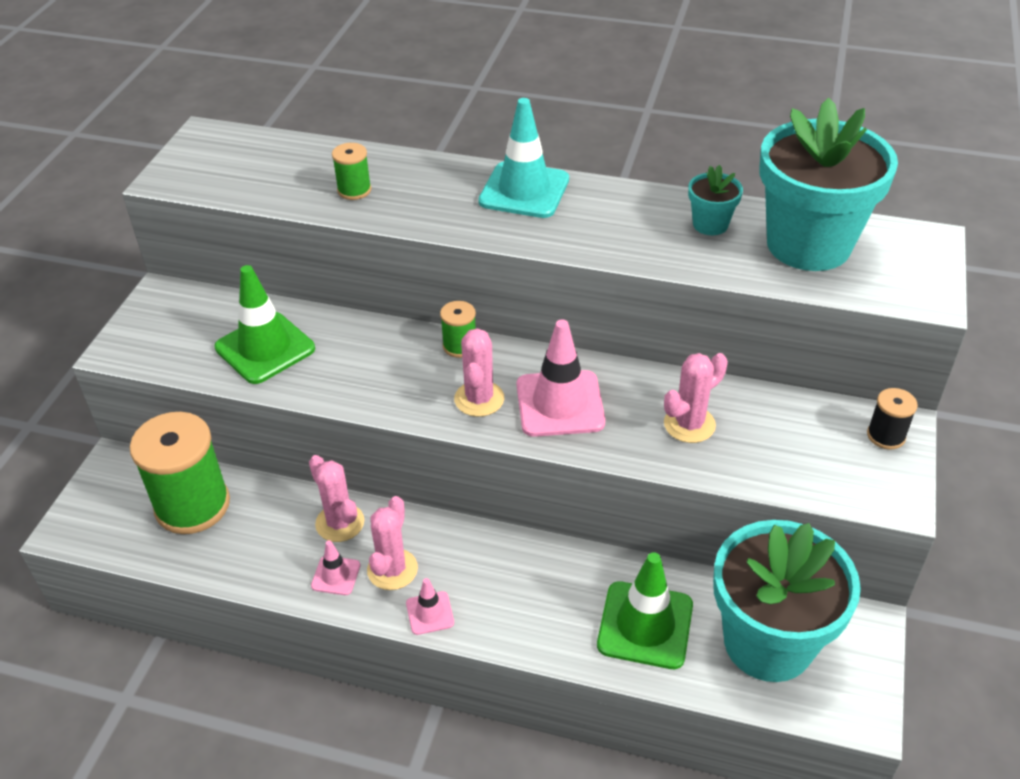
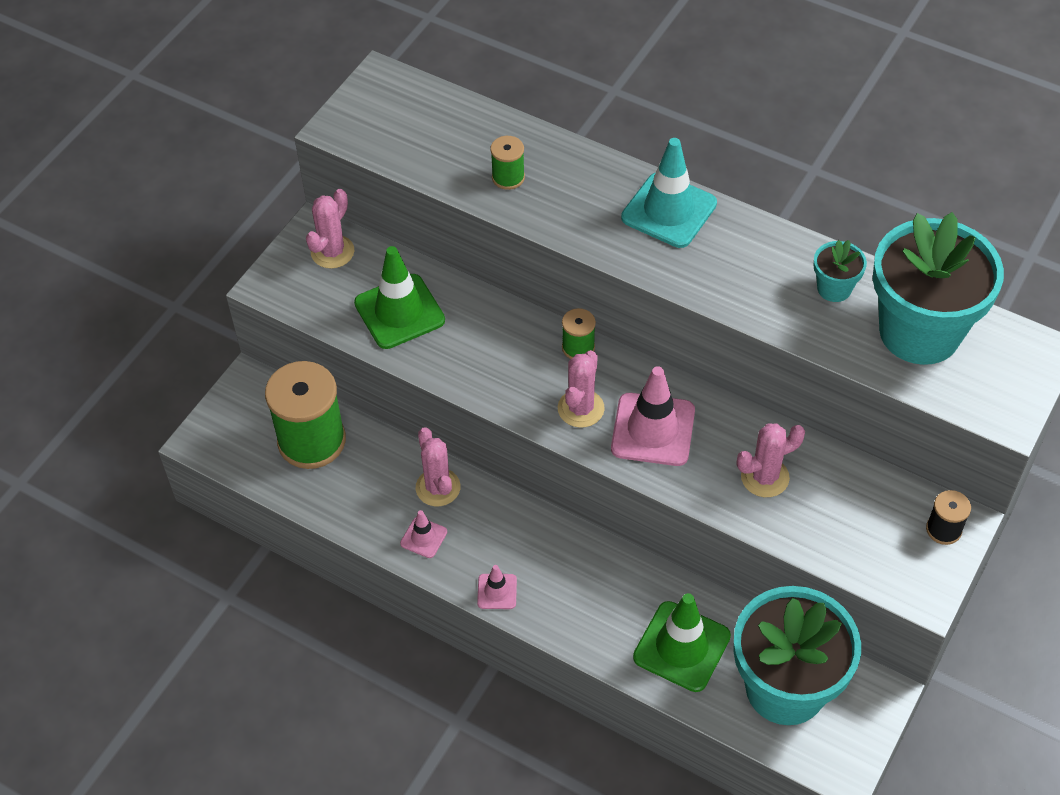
camera: 15 degrees right, 10 degrees up
pink cactus [367,496,418,590] -> pink cactus moved to [306,189,354,269]

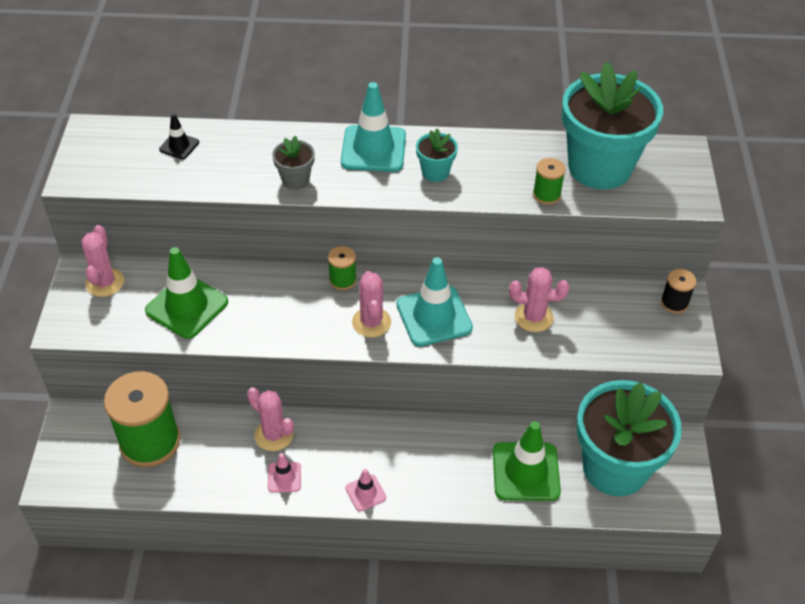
camera: 30 degrees left, 5 degrees down
green spool [490,136,525,190] -> green spool moved to [533,158,566,205]
pink traffic cone [611,366,695,466] -> turquoise traffic cone [397,257,473,346]
pink cactus [737,423,805,497] -> pink cactus turned 60 degrees clockwise [509,267,569,332]
turquoise flower pot [813,240,867,302] -> turquoise flower pot moved to [416,128,458,182]
none -> black traffic cone [159,113,199,159]
none -> grey flower pot [272,136,315,190]

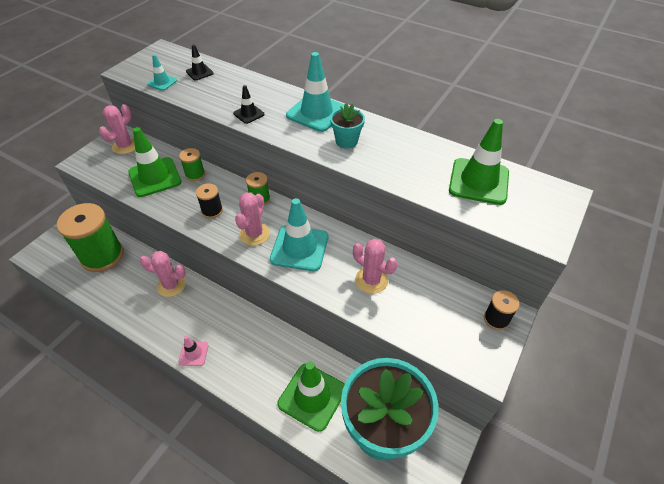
camera: 30 degrees right, 0 degrees up
pink cactus [247,387,294,451] -> pink cactus turned 60 degrees counterclockwise [140,251,186,297]
pink traffic cone [268,453,301,493] -> none
grey flower pot [272,136,315,190] -> black traffic cone [233,85,265,124]
green spool [533,158,566,205] -> green spool moved to [179,148,205,181]
turquoise flower pot [562,62,663,189] -> green traffic cone [449,119,509,205]
none -> turquoise traffic cone [147,54,177,91]
none -> black spool [196,184,223,218]

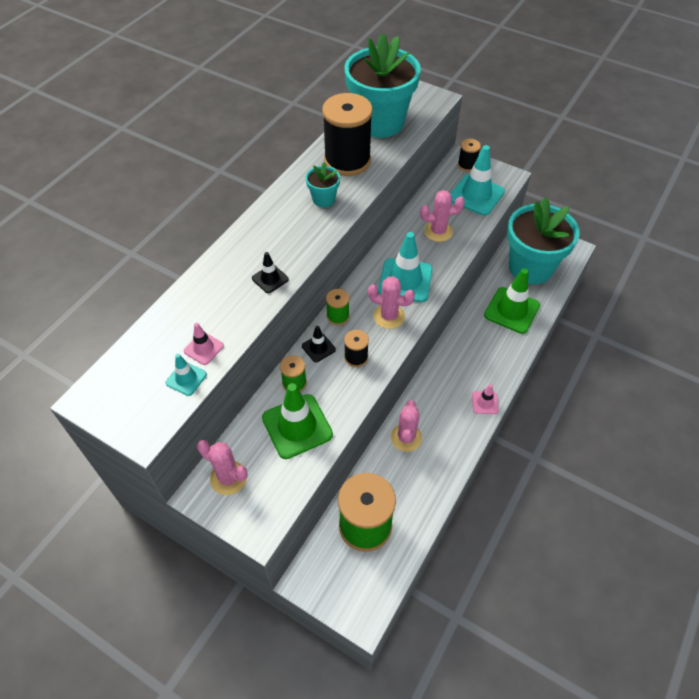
camera: 90 degrees left, 5 degrees up
black traffic cone [186,45,214,81] -> black traffic cone moved to [302,326,336,362]
turquoise traffic cone [286,52,344,132] -> turquoise traffic cone moved to [450,145,505,216]
pink cactus [353,239,397,294] -> pink cactus turned 45 degrees clockwise [420,190,465,242]
green traffic cone [449,119,509,205] -> turquoise flower pot [344,33,421,138]
none -> pink traffic cone [184,323,224,365]
none -> black spool [322,93,373,176]

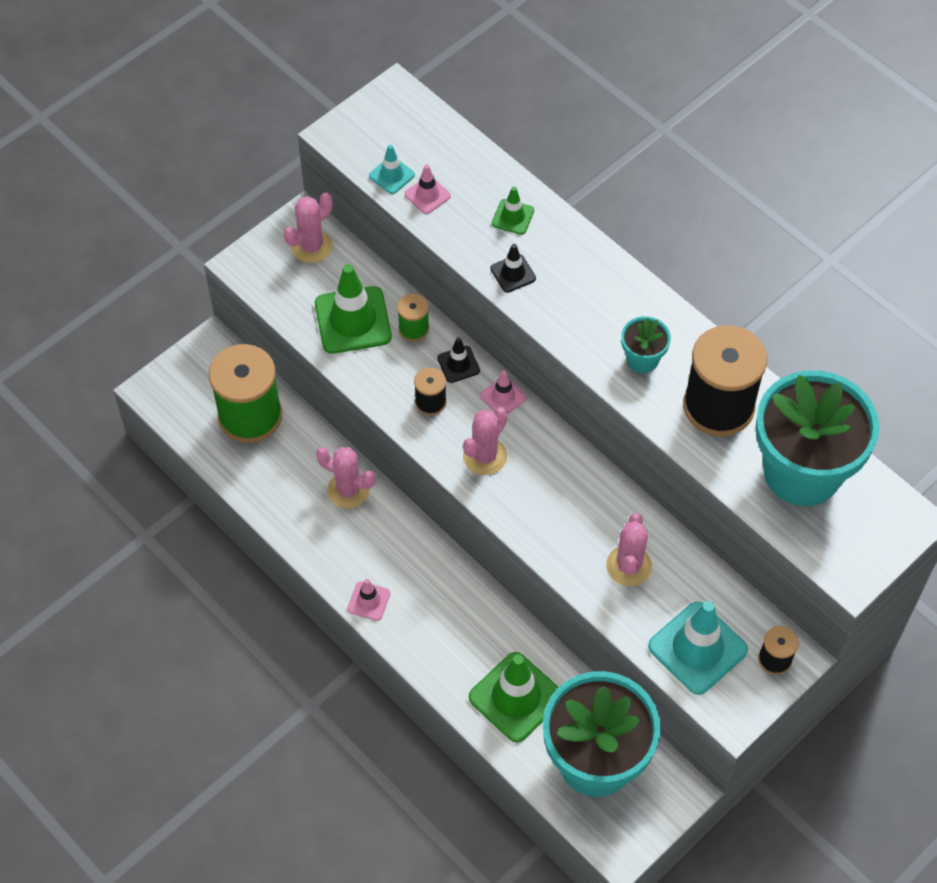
camera: 105 degrees right, 5 degrees up
green spool [326,289,350,325] -> pink traffic cone [480,370,526,414]
turquoise traffic cone [378,232,433,302] -> none
none -> green traffic cone [492,187,534,235]

